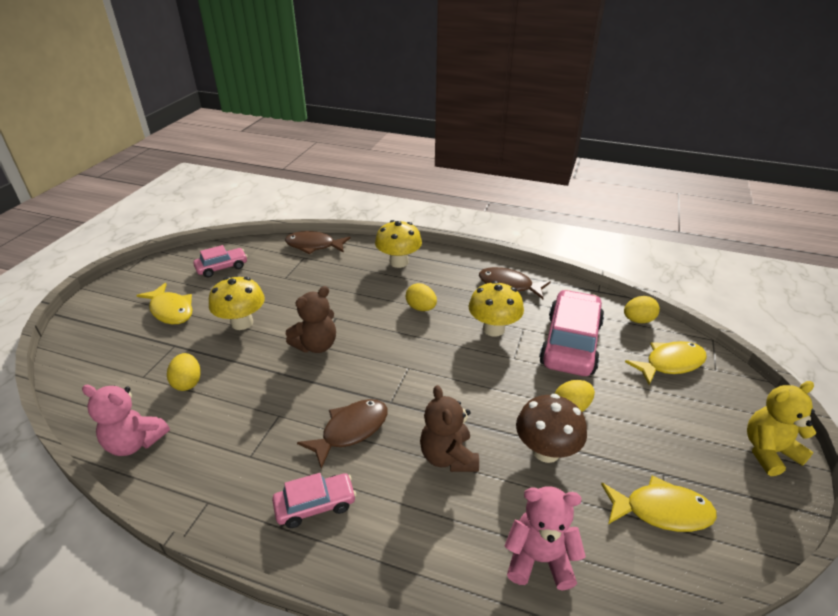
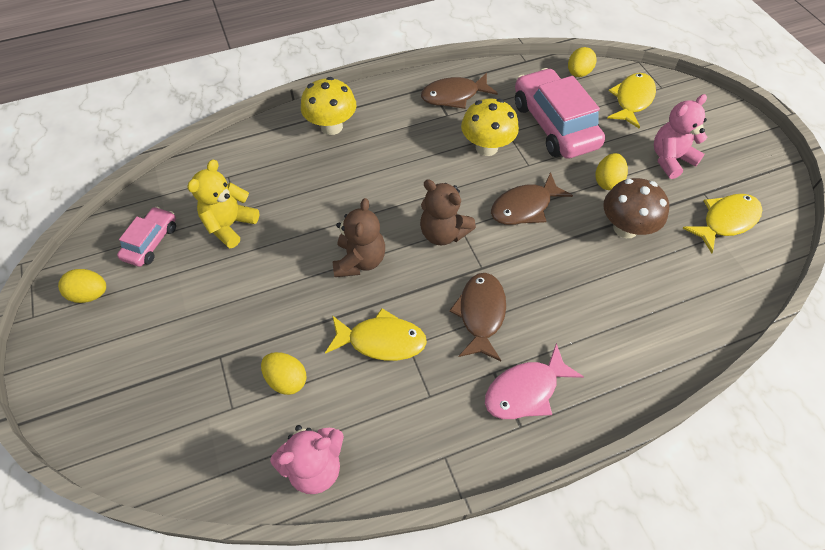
camera: 40 degrees left, 20 degrees up
yellow fish [136,283,193,324] -> yellow fish moved to [325,308,427,361]
yellow mushroom [209,277,265,330] -> none
pink car [272,473,356,528] -> pink fish [485,343,584,419]
brown fish [285,231,350,254] -> brown fish moved to [491,172,573,225]
yellow egg [406,283,437,311] -> yellow egg moved to [58,269,106,303]
brown teddy bear [420,385,479,472] -> brown teddy bear moved to [420,179,476,245]
pink teddy bear [504,486,586,590] -> pink teddy bear moved to [654,94,707,179]
yellow teddy bear [747,381,816,476] -> yellow teddy bear moved to [188,159,259,248]

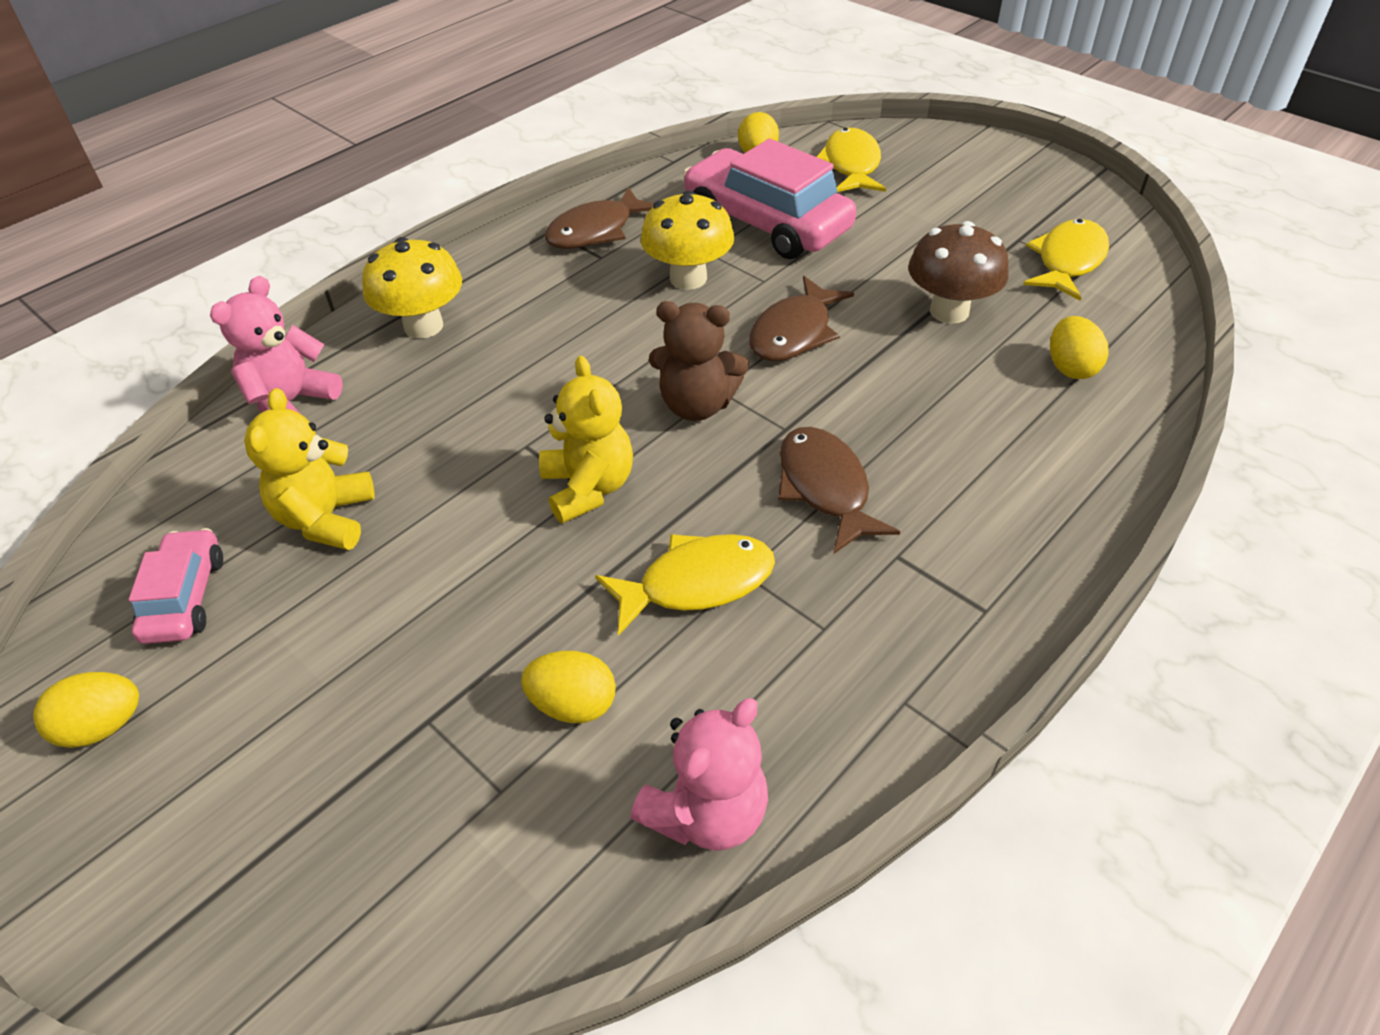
camera: 25 degrees left, 10 degrees down
brown teddy bear [333,198,385,277] -> yellow teddy bear [539,356,633,524]
pink fish [485,343,584,419] -> none
yellow egg [596,153,628,190] -> yellow egg moved to [1050,316,1109,379]
pink teddy bear [654,94,707,179] -> pink teddy bear moved to [210,276,343,415]

